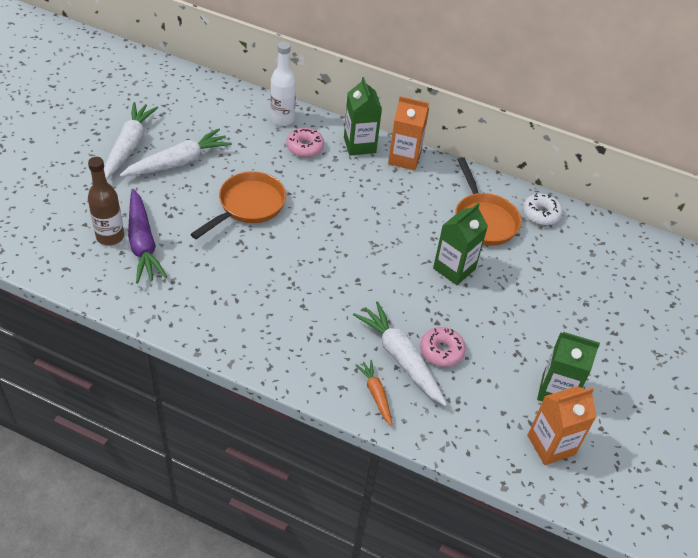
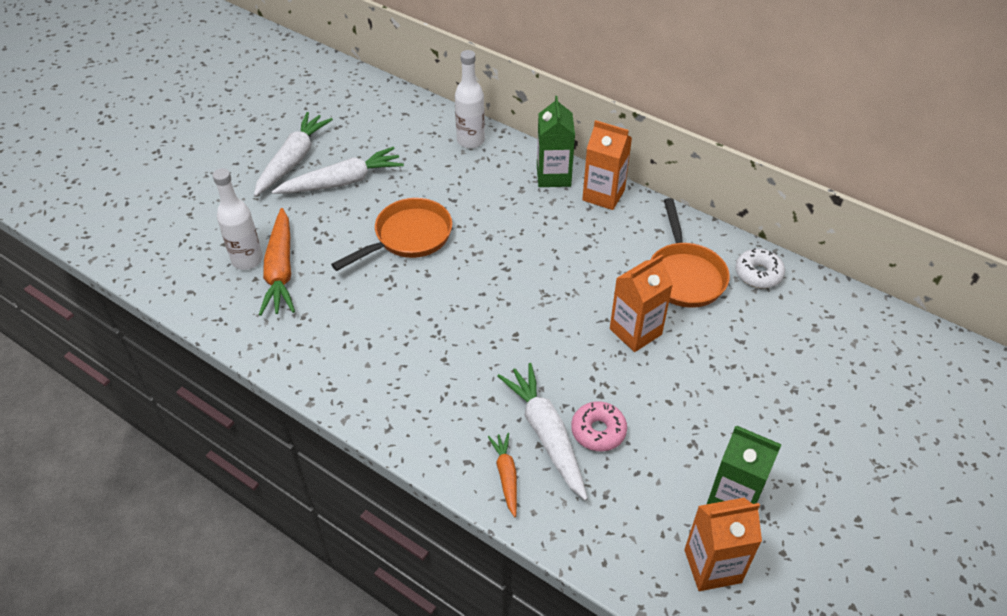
camera: 15 degrees right, 0 degrees up
brown bottle [88,157,124,245] -> white bottle [213,168,263,270]
purple carrot [128,189,167,283] -> orange carrot [259,208,295,316]
pink donut [286,128,324,157] -> none
green carton [433,203,488,285] -> orange carton [610,254,673,352]

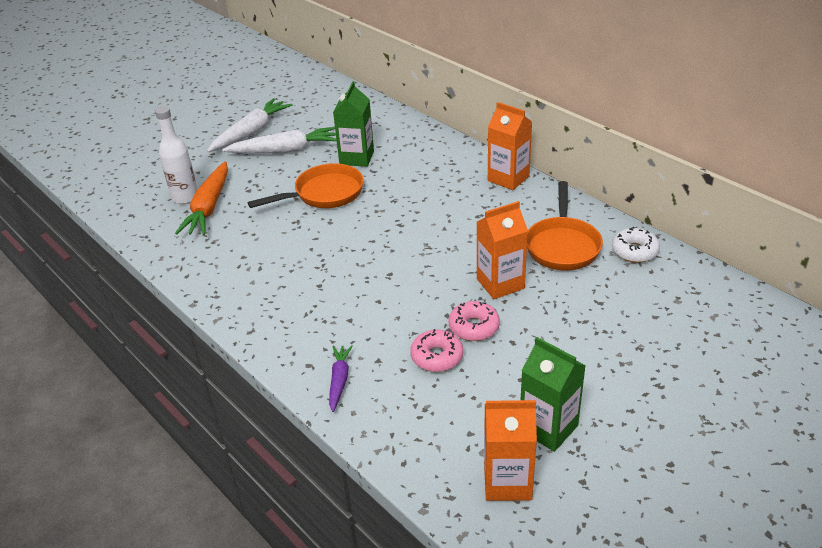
camera: 15 degrees right, 10 degrees down
white bottle [455,50,485,148] -> none
orange carrot [488,433,517,517] -> purple carrot [329,345,353,412]
white carrot [498,363,588,500] -> none
green carton [537,96,575,187] -> green carton moved to [333,81,374,167]
none -> pink donut [448,301,500,341]

